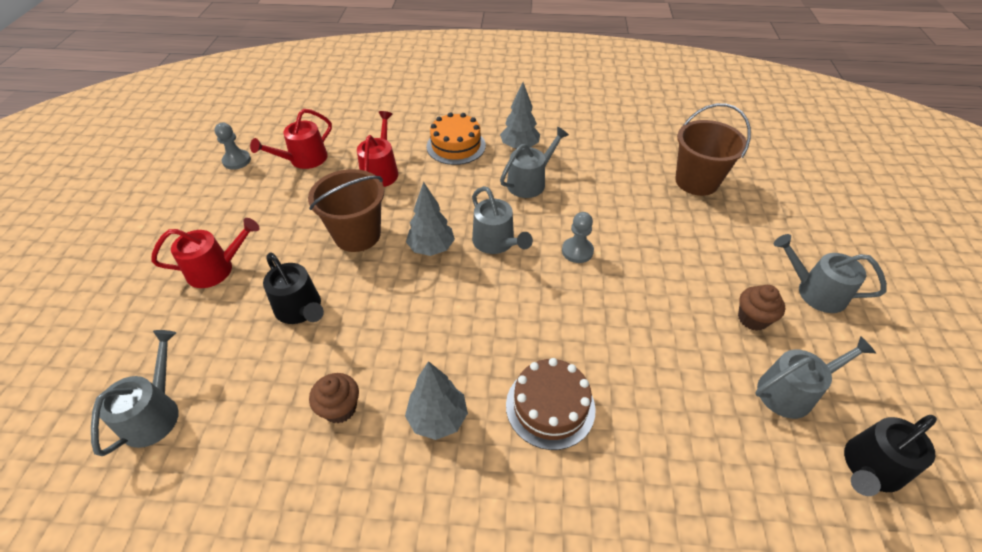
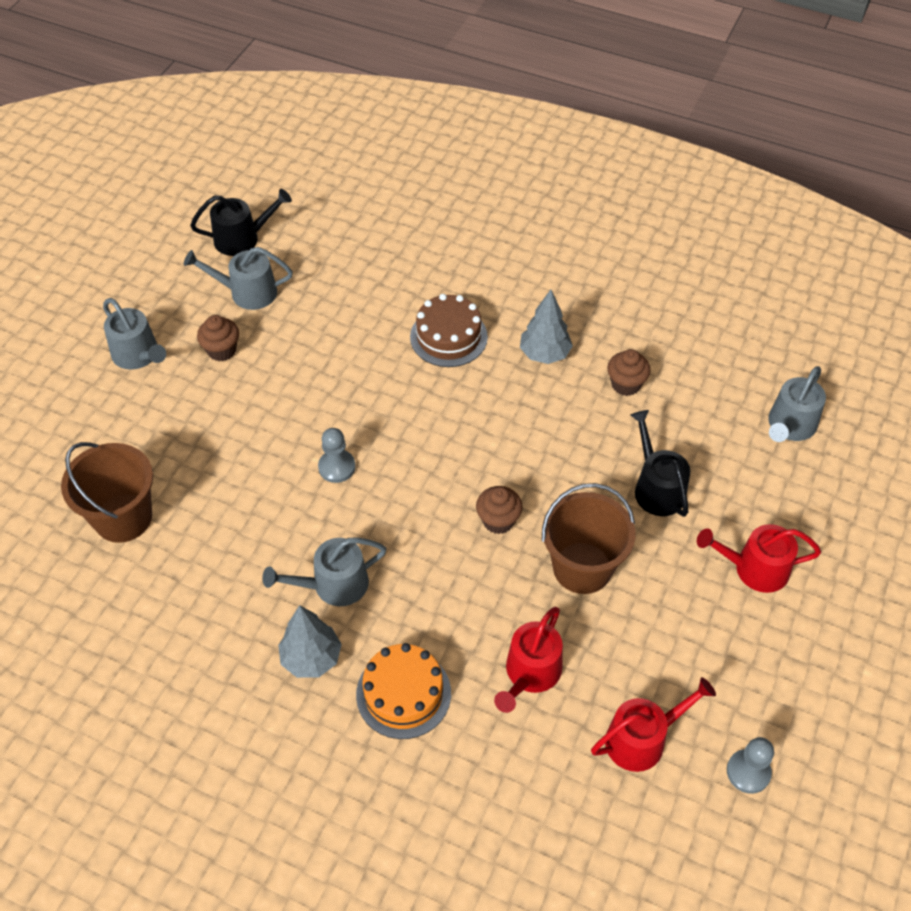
camera: 160 degrees left, 5 degrees up
grey tree [406,182,455,256] -> brown cupcake [476,486,523,534]
grey watering can [472,186,533,254] -> none

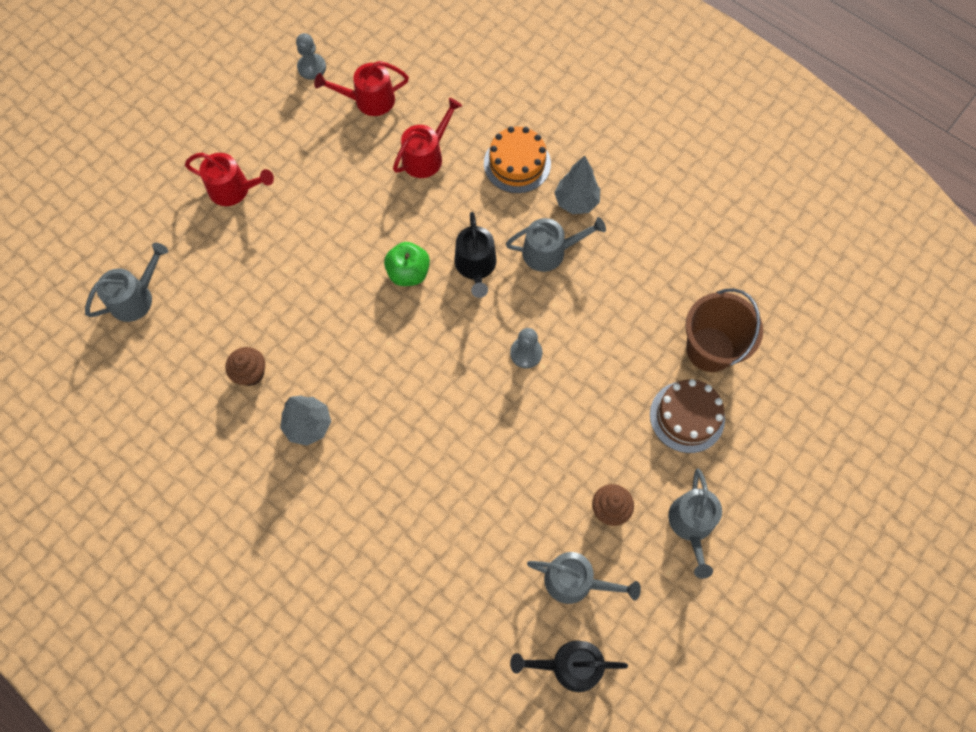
camera: 165 degrees left, 15 degrees up
grey watering can [103,298,166,370] -> grey watering can turned 150 degrees counterclockwise [668,469,722,579]
brown cake [410,294,488,367] -> brown cake moved to [650,379,725,453]
brown cupcake [476,486,523,534] -> green apple [384,242,430,286]
brown bucket [542,483,635,594] -> none
black watering can [630,410,690,517] -> black watering can moved to [454,212,496,298]

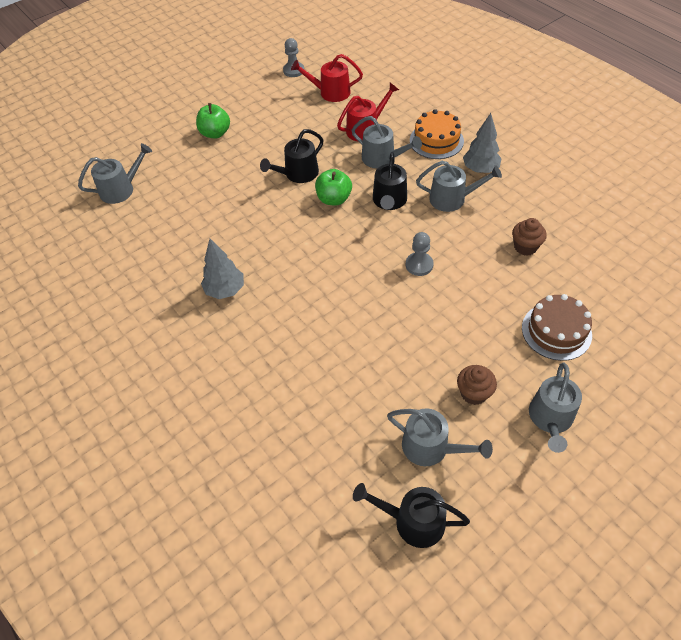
camera: 15 degrees right, 15 degrees down
red watering can [185,153,274,206] -> green apple [196,103,230,139]
brown cupcake [225,347,265,386] -> brown cupcake moved to [512,218,547,256]
brown bucket [685,288,763,372] -> none
none -> black watering can [260,129,323,183]
none -> grey watering can [351,116,422,168]

